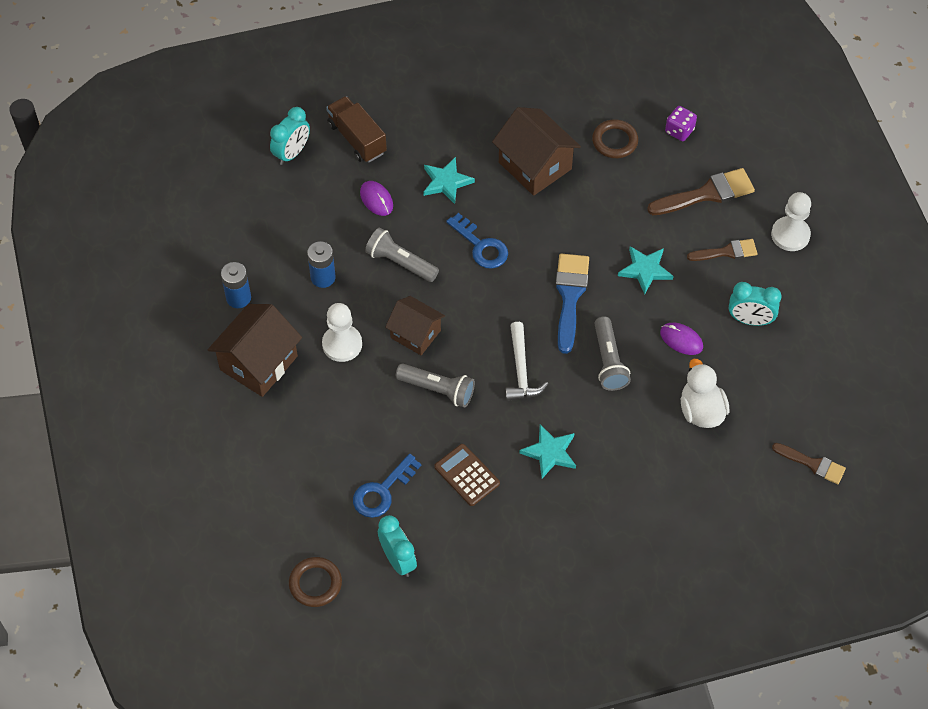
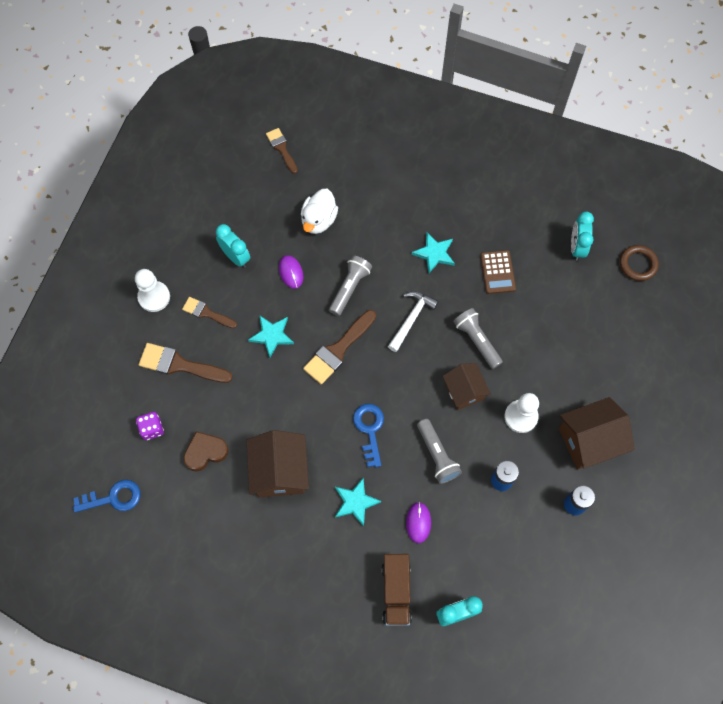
camera: 145 degrees left, 10 degrees up
blue key [353,454,421,518] -> blue key moved to [73,480,140,513]
blue brush [555,254,589,354] -> brown brush [303,310,376,384]
brown ring [592,120,638,158] -> brown heart [183,431,229,472]

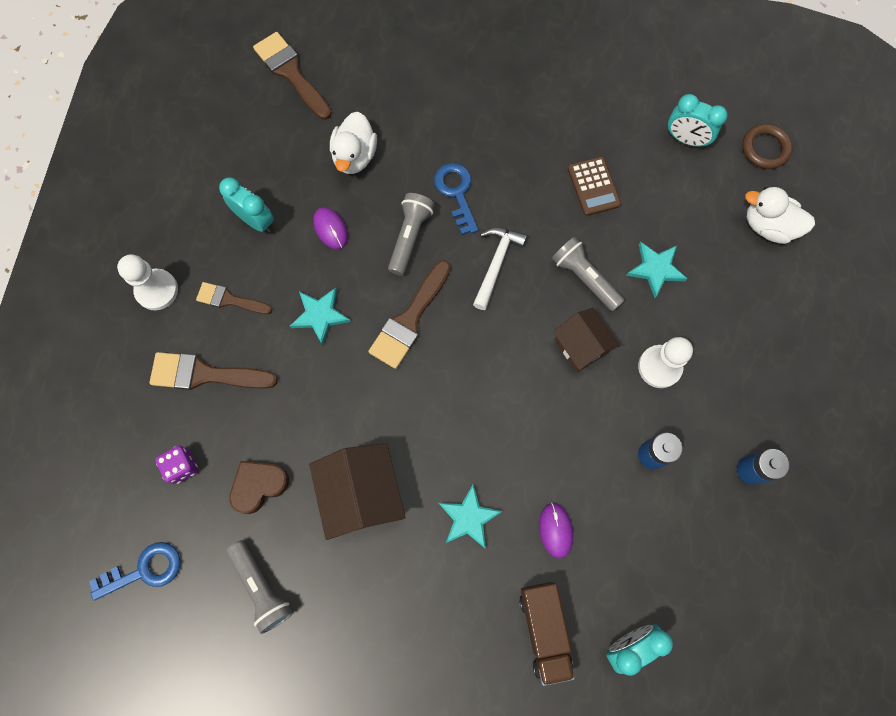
camera: 10 degrees left, 5 degrees up
brown brush [266,128,298,174] -> brown brush [253,32,332,120], size x1.60
blue key [353,404,384,467] -> blue key moved to [434,163,478,235]
turquoise star [411,232,455,273] -> turquoise star moved to [626,242,687,298]
grey flashlight [417,419,462,484] -> grey flashlight moved to [226,540,293,634]
brown house [559,397,635,470] -> none
turquoise clock [571,212,594,261] -> turquoise clock turned 60 degrees counterclockwise [668,94,728,148]
none -> white duck [745,187,815,244]

